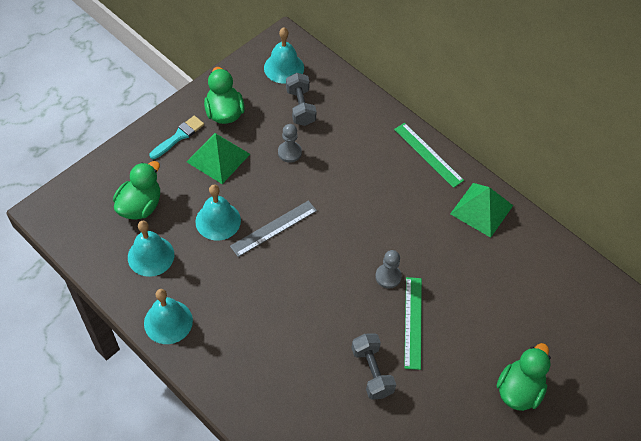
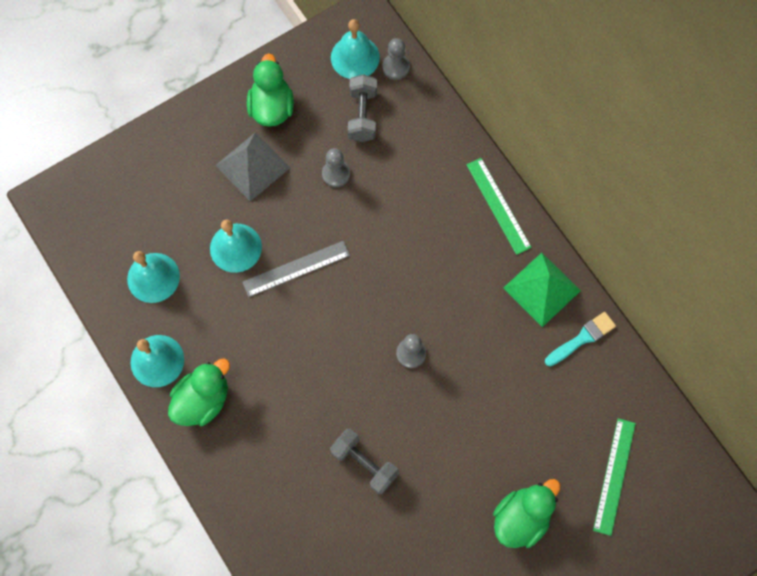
camera: 15 degrees right, 15 degrees up
green duck [113,161,160,220] -> green duck moved to [168,359,230,426]
turquoise brush [150,116,204,159] -> turquoise brush moved to [545,312,616,366]
green pyramid [187,133,250,184] -> grey pyramid [215,132,290,201]
grey dumbbell [352,333,396,399] -> grey dumbbell turned 45 degrees counterclockwise [330,429,399,494]
green ruler [404,277,422,370] -> green ruler moved to [593,418,636,536]
none -> grey pawn [382,38,410,80]

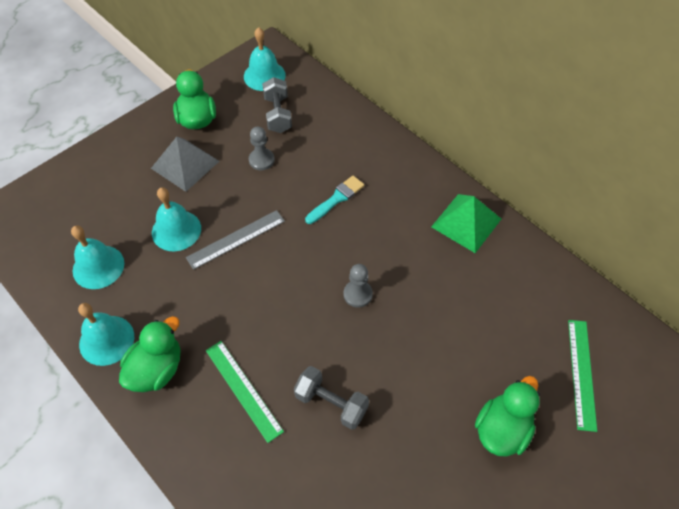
camera: 10 degrees left, 15 degrees down
grey pawn [382,38,410,80] -> none
green ruler [466,158,532,255] -> green ruler moved to [206,341,284,443]
turquoise brush [545,312,616,366] -> turquoise brush moved to [305,176,364,224]

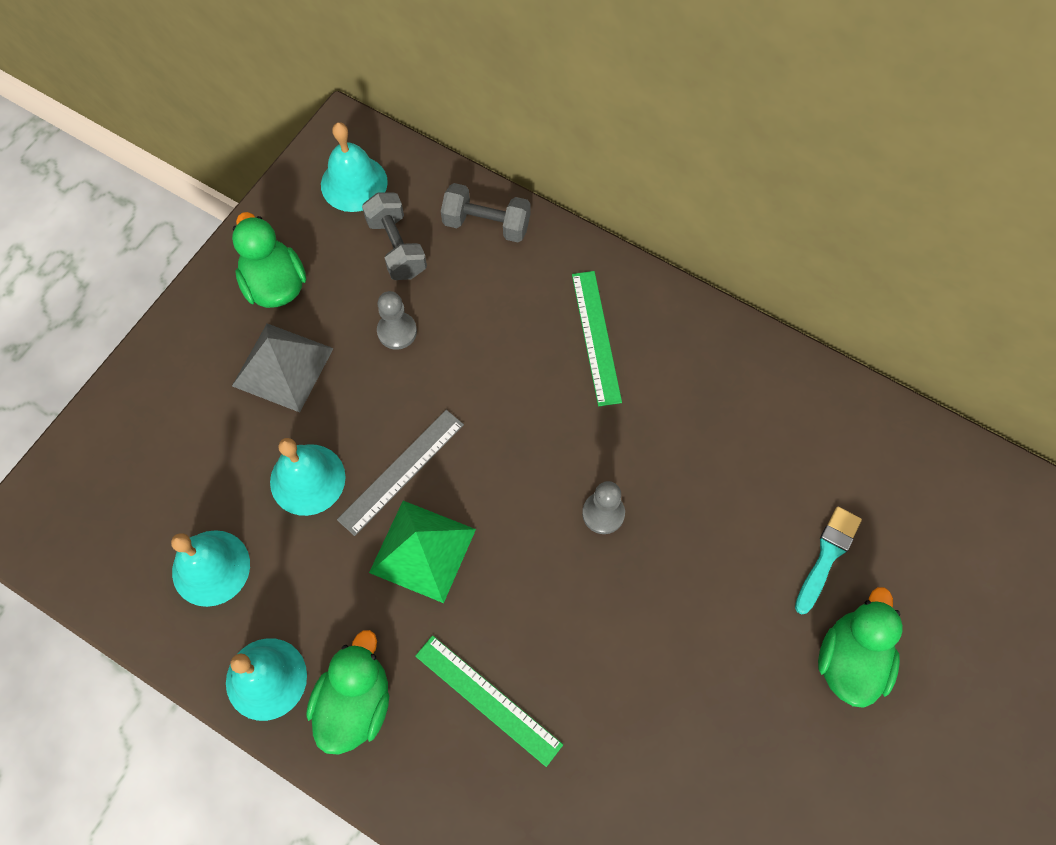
camera: 15 degrees left, 10 degrees up
grey dumbbell [294,366,369,430] -> grey dumbbell moved to [441,183,531,242]
turquoise brush [305,176,364,224] -> turquoise brush moved to [795,507,862,614]
green pyramid [431,194,501,253] -> green pyramid moved to [369,501,476,603]
green ruler [568,320,597,432] -> green ruler moved to [572,271,622,406]

